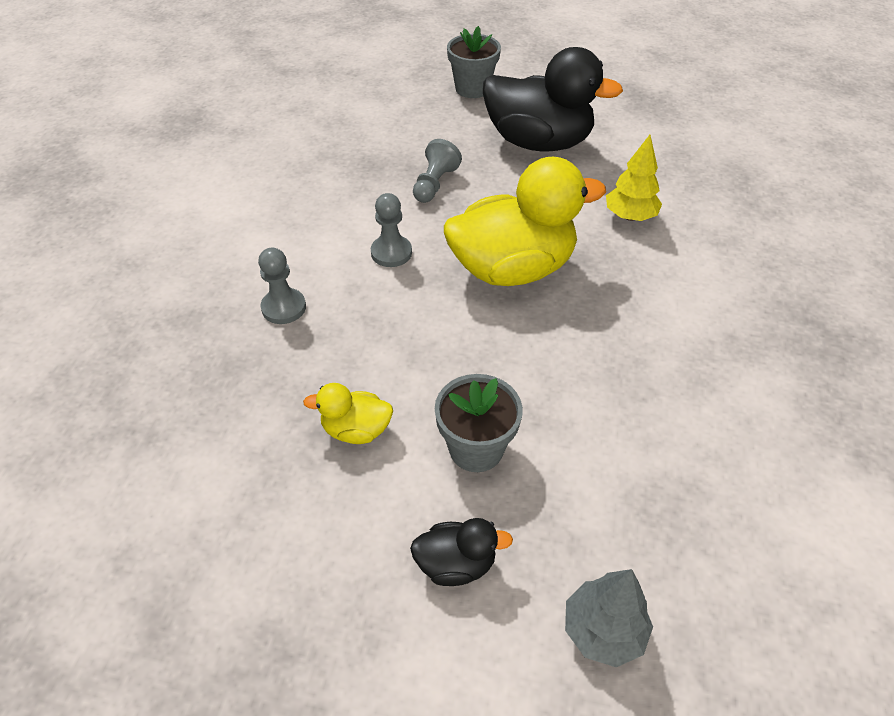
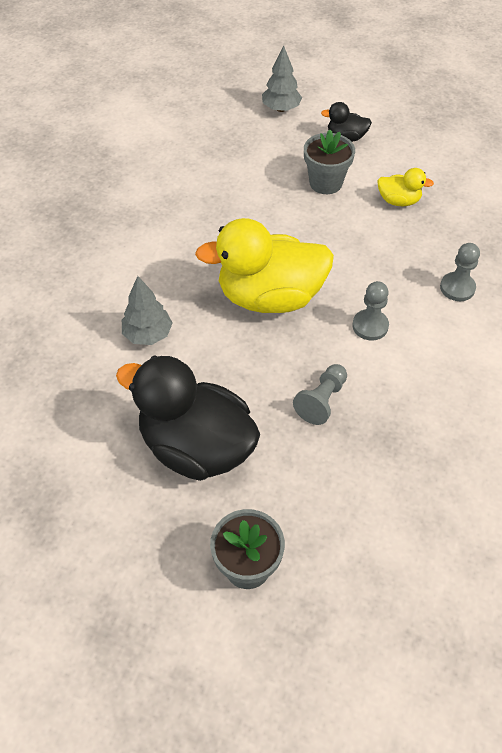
camera: 170 degrees left, 5 degrees up
yellow tree [606,135,662,221] -> grey tree [122,276,173,345]

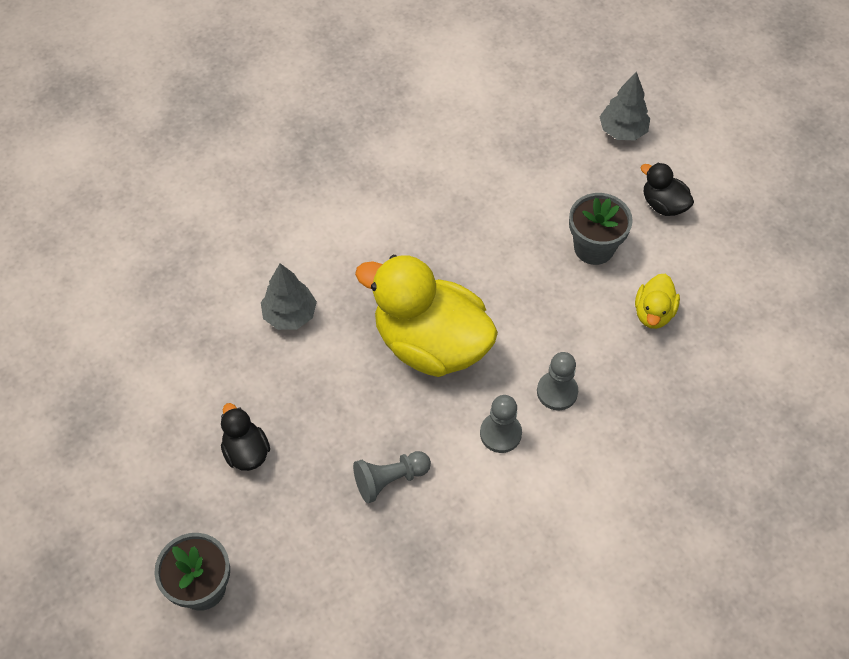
camera: 35 degrees right, 5 degrees up
black duck [116,355,260,481] -> black duck [221,403,270,471], size x0.46
yellow duck [377,168,434,206] -> yellow duck turned 60 degrees clockwise [635,274,680,329]
grey pawn [440,243,480,301] -> grey pawn moved to [537,352,578,410]

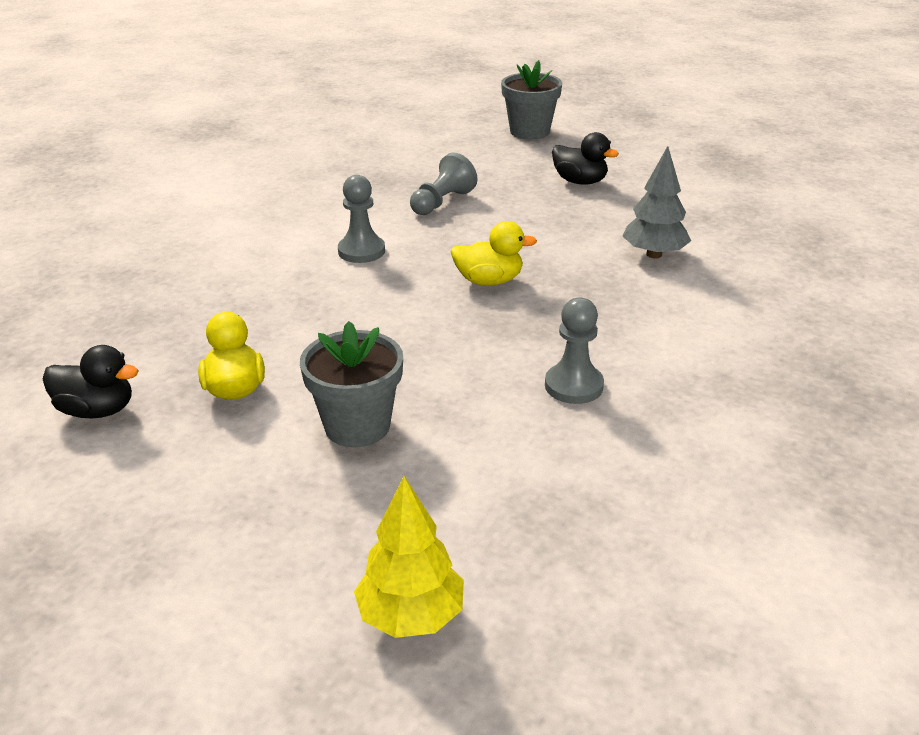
camera: 150 degrees right, 25 degrees down
yellow duck [355,255,498,377] -> yellow duck [450,221,537,286], size x0.46
grey pawn [537,352,578,410] -> grey pawn moved to [545,297,604,404]
grey tree [599,71,650,140] -> yellow tree [354,476,464,638]
black duck [641,163,694,216] -> black duck moved to [43,345,139,418]

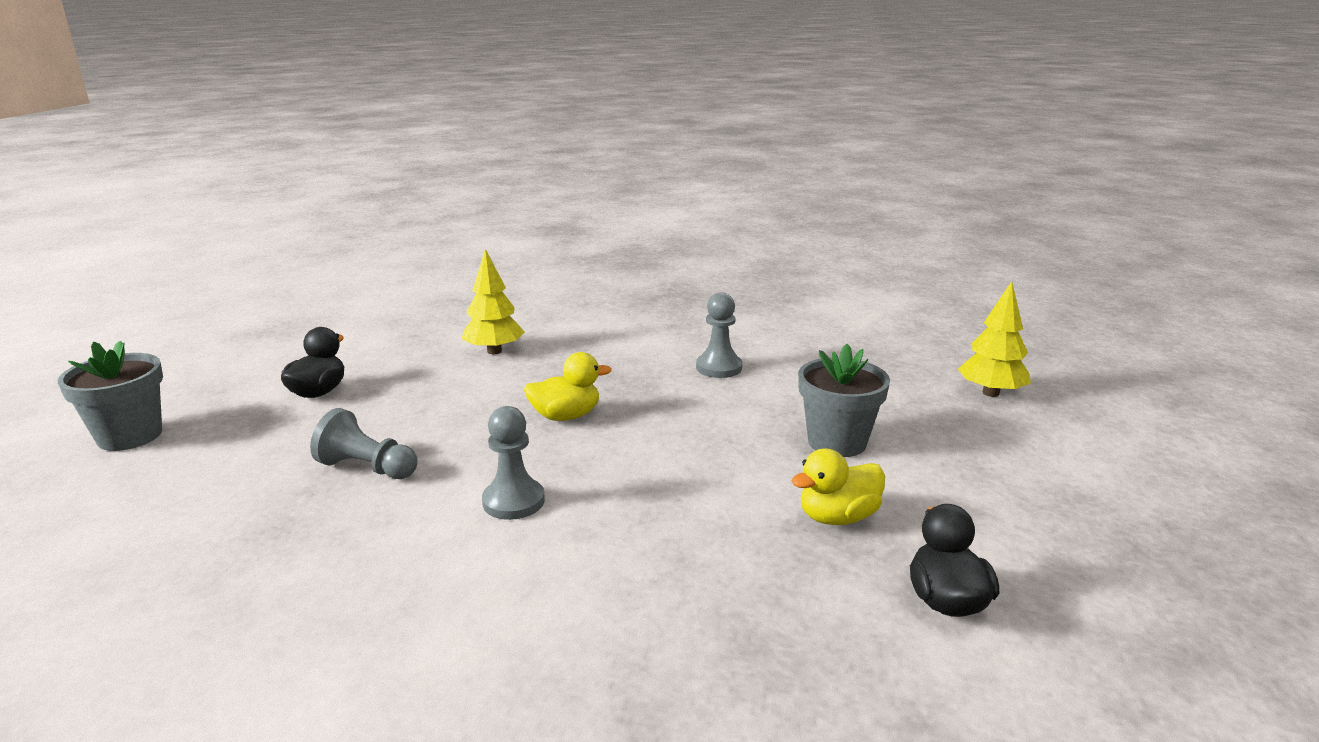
camera: 105 degrees left, 10 degrees down
yellow duck [450,221,537,286] -> yellow duck turned 90 degrees clockwise [524,352,612,421]
grey tree [623,146,691,258] -> yellow tree [462,249,525,354]

